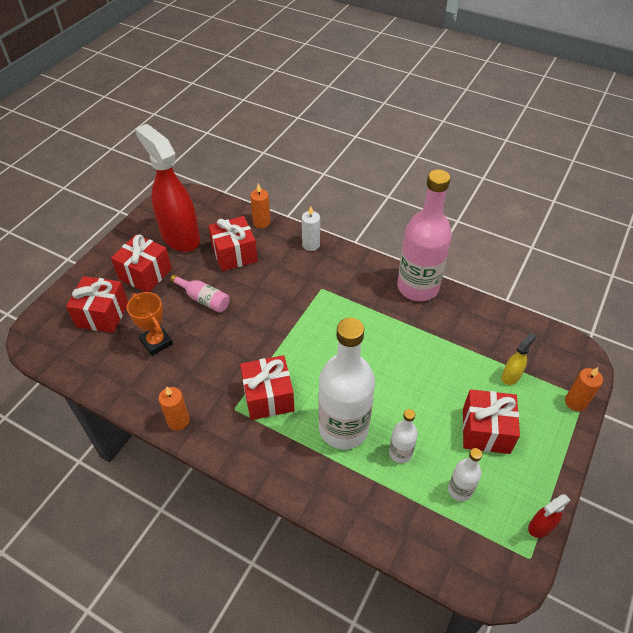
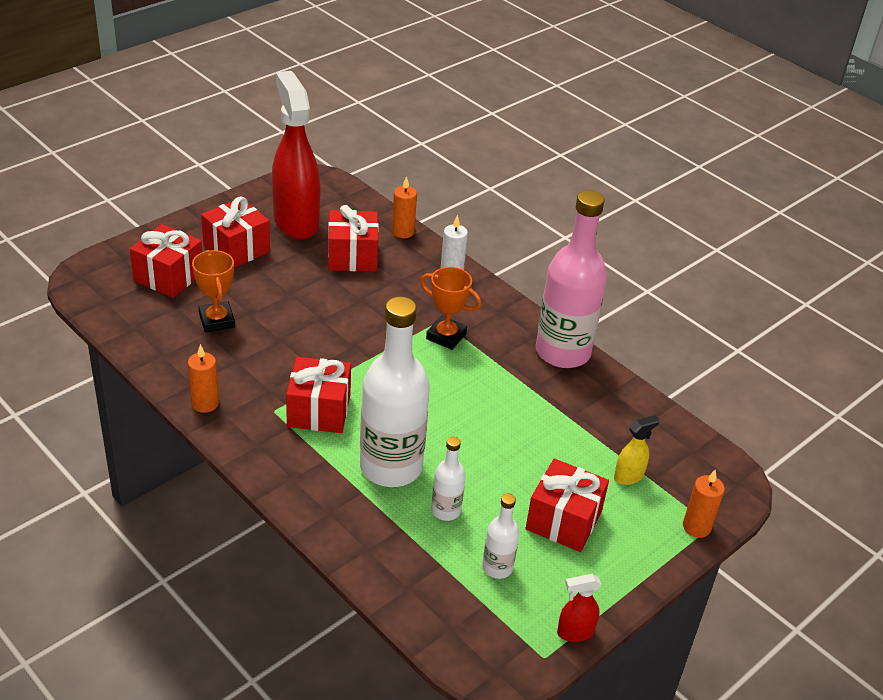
camera: 15 degrees right, 10 degrees down
pink bottle [170,274,230,313] -> none
none -> orange trophy [420,267,481,350]

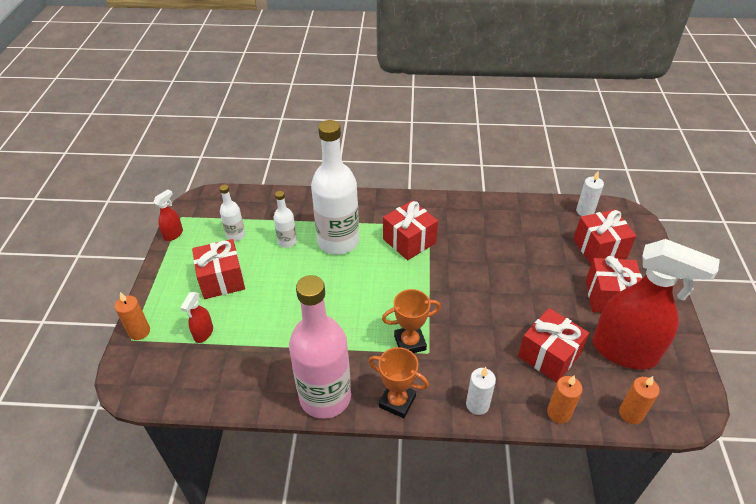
camera: 140 degrees right, 5 degrees up
orange candle [188,344,219,413] -> orange candle moved to [619,376,659,424]
orange trophy [192,250,235,333] -> orange trophy moved to [368,347,429,418]
yellow spray bottle [614,415,660,485] -> red spray bottle [180,292,213,343]
none -> white candle [576,171,604,216]

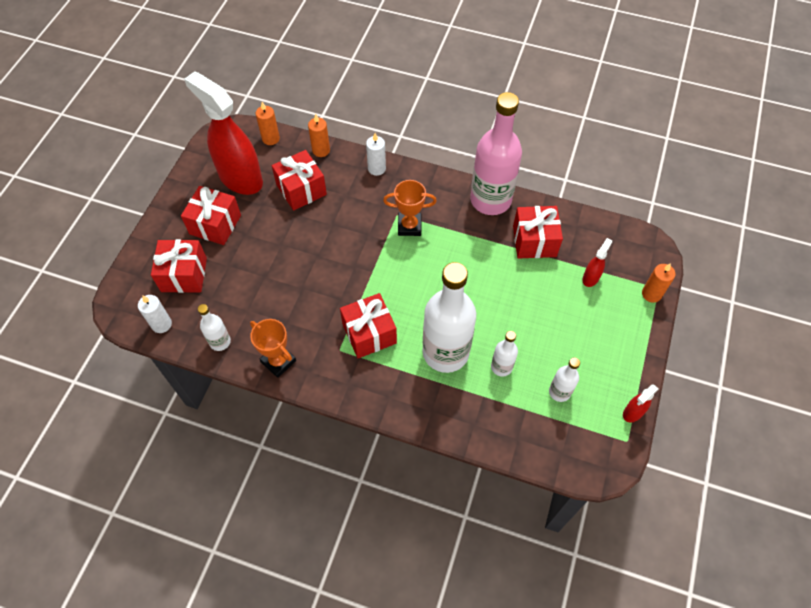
camera: 165 degrees left, 15 degrees up
red gift [192,239,245,299] -> red gift moved to [513,206,563,259]
orange trophy [368,347,429,418] -> orange trophy moved to [250,319,296,378]
none -> white bottle [198,304,231,351]

